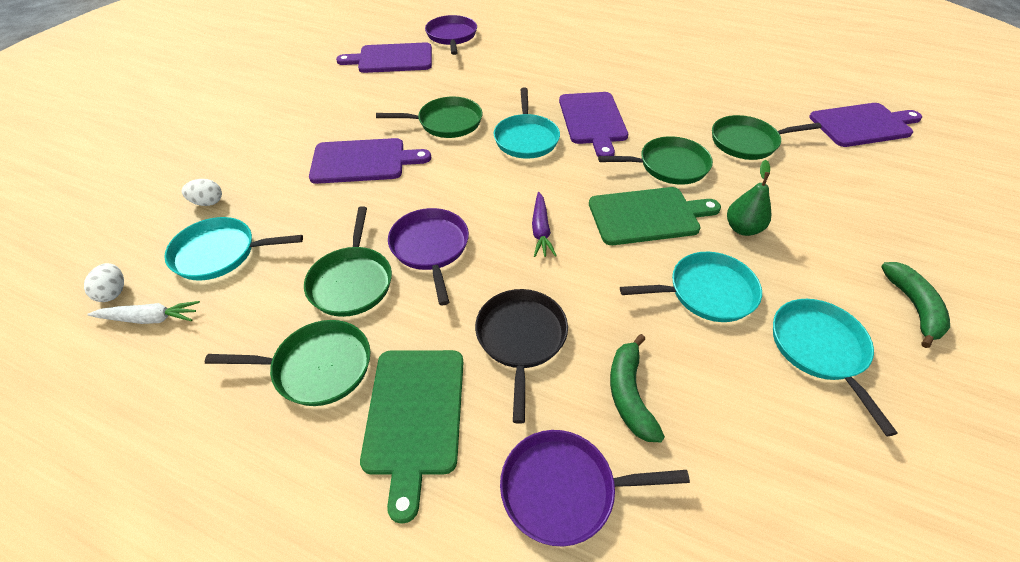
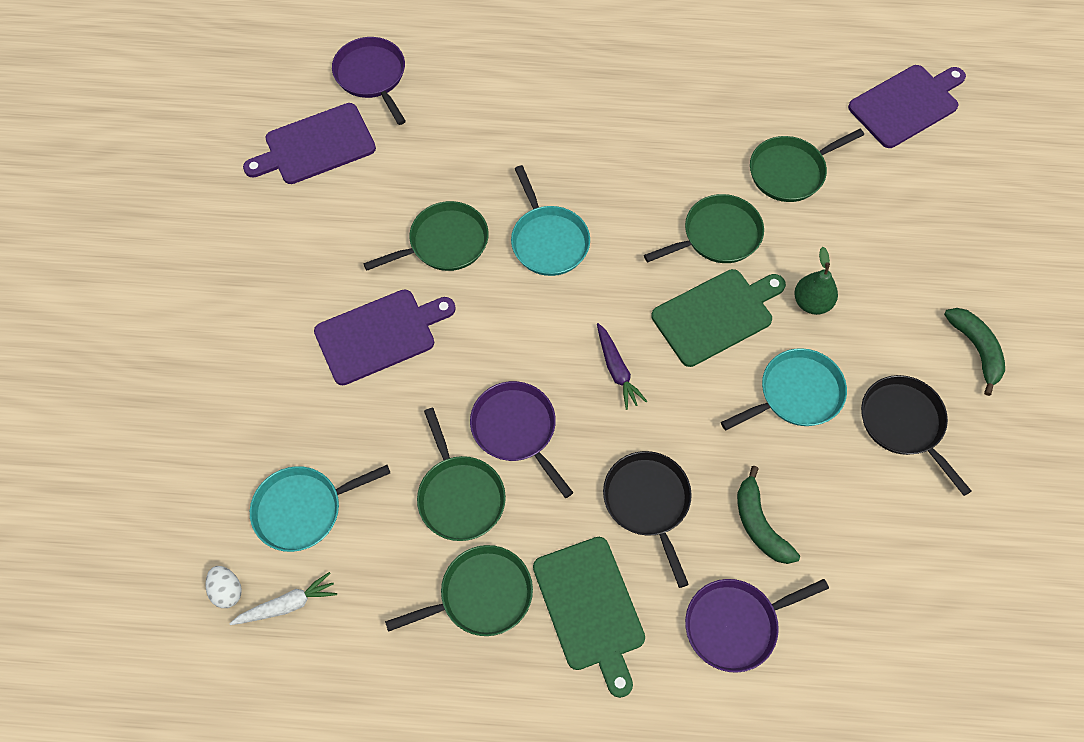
camera: 20 degrees left, 15 degrees up
white egg [182,179,222,206] -> none
purple cutting board [559,92,628,156] -> none
turquoise pan [773,299,898,436] -> black pan [861,375,971,496]

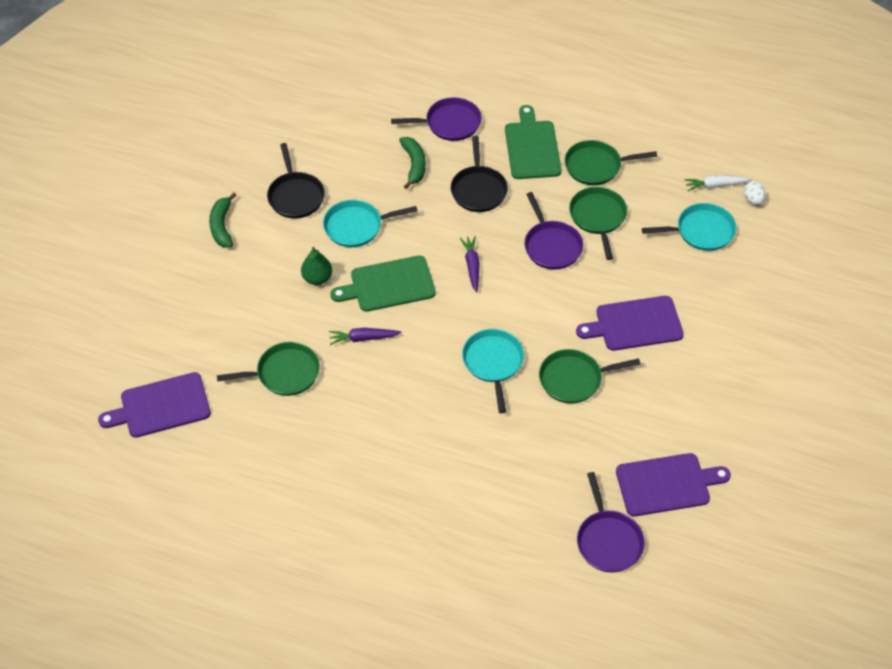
camera: 165 degrees left, 10 degrees down
green pan [644,194,764,263] -> purple carrot [329,328,401,345]

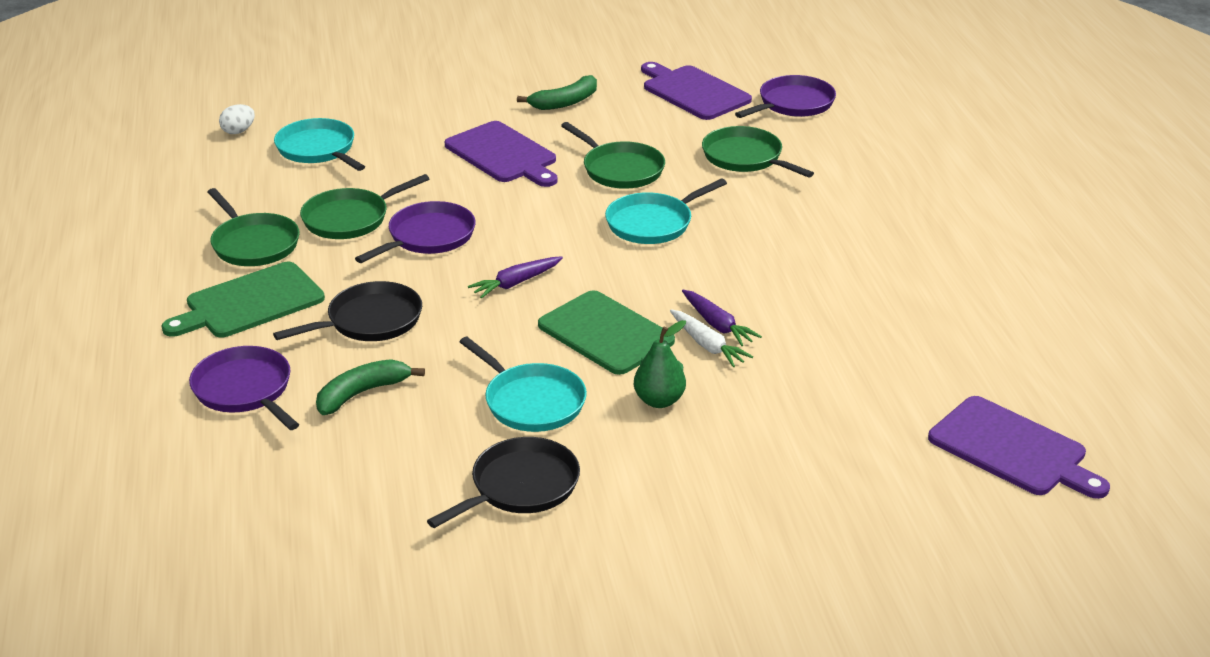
camera: 120 degrees left, 20 degrees down
green banana [209,193,237,248] -> green banana moved to [517,75,597,110]
green pan [217,342,320,396] -> green pan moved to [702,126,814,178]
white carrot [684,175,752,191] -> white carrot moved to [670,309,753,367]

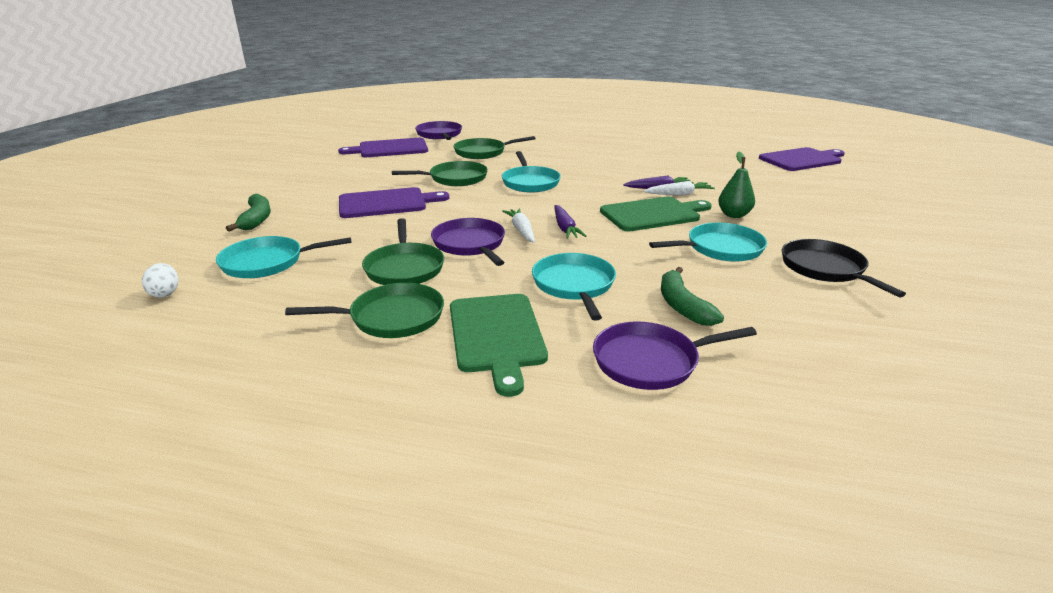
camera: 65 degrees left, 5 degrees down
black pan [273,281,422,341] -> turquoise pan [532,253,616,320]
green banana [517,75,597,110] -> green banana moved to [226,194,271,231]
none -> white carrot [502,208,535,243]

